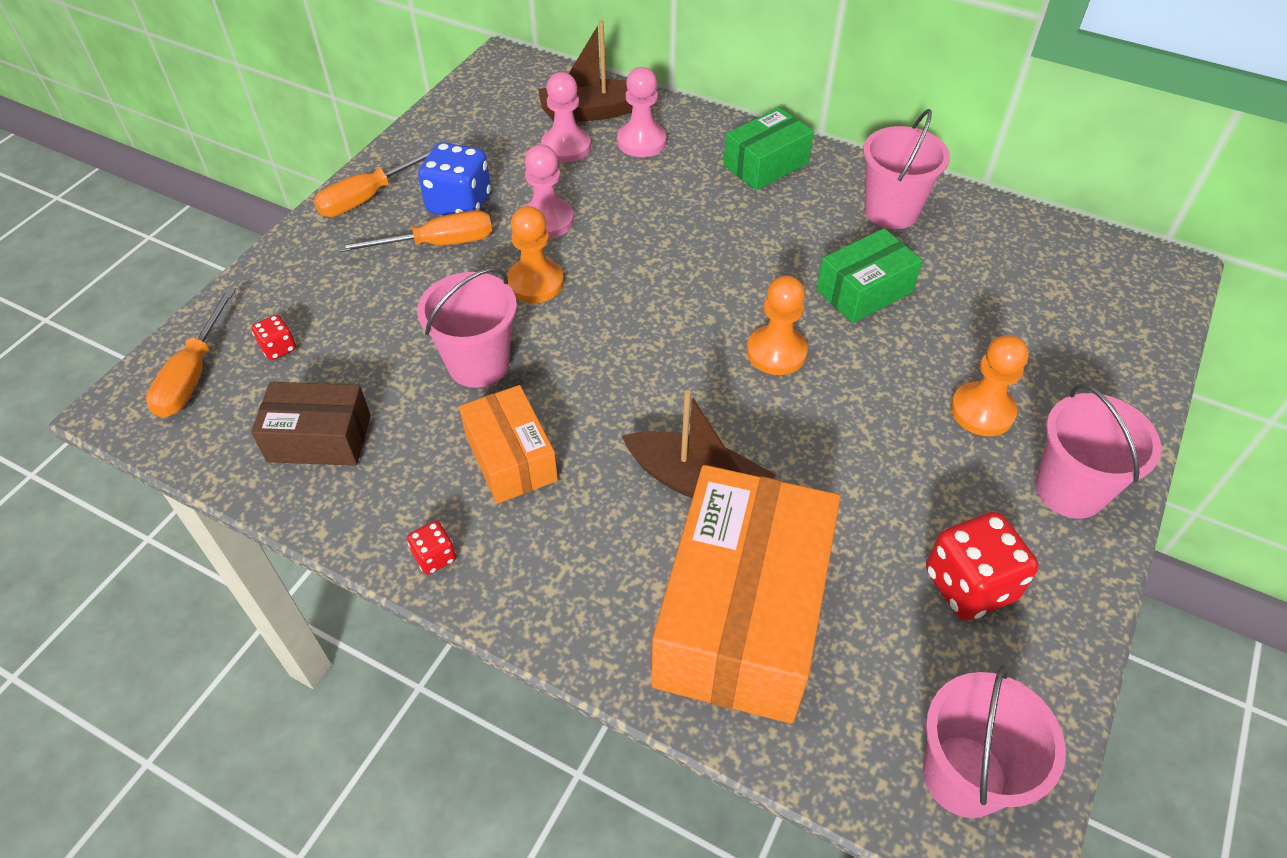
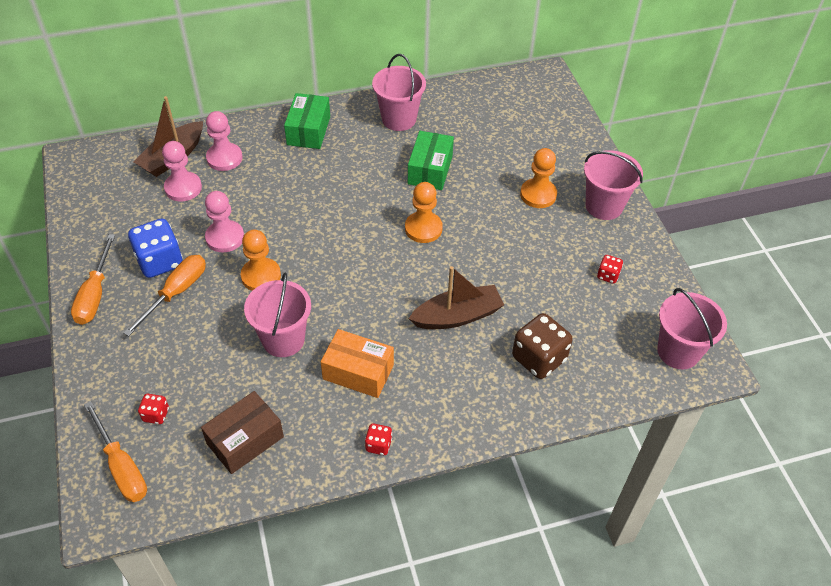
camera: 45 degrees left, 0 degrees up
orange box [652,465,840,724] -> brown dice [512,313,573,379]
red dice [926,512,1039,621] -> red dice [597,255,623,284], size x0.50

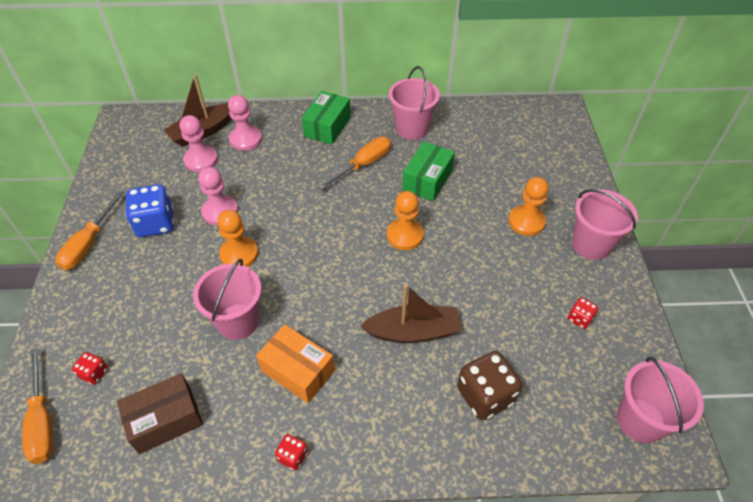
camera: 15 degrees right, 0 degrees up
orange screwdriver [123,255,206,336] -> orange screwdriver moved to [318,137,391,190]

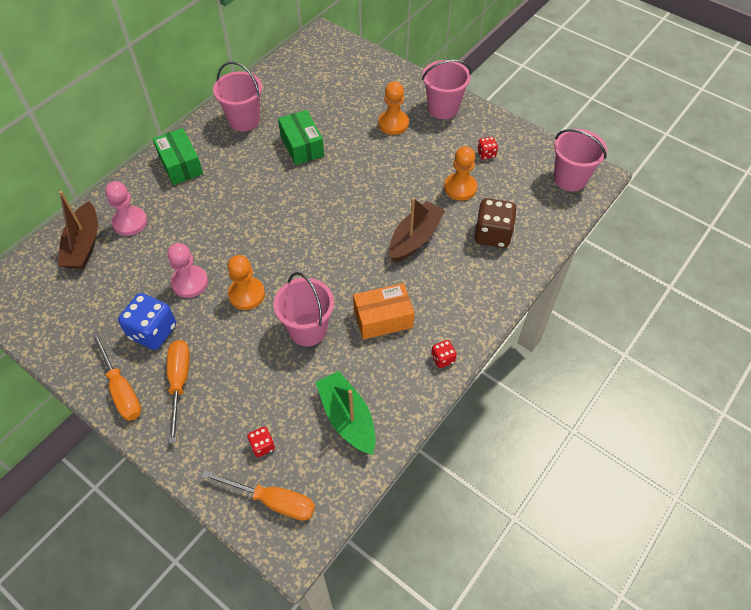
camera: 50 degrees left, 5 degrees up
brown box [117,373,203,454] -> green boat [315,371,376,455]
pink pawn [180,115,218,172] -> none
orange screwdriver [318,137,391,190] -> orange screwdriver moved to [167,340,190,443]
orange pawn [387,191,424,250] -> orange pawn moved to [444,146,477,201]

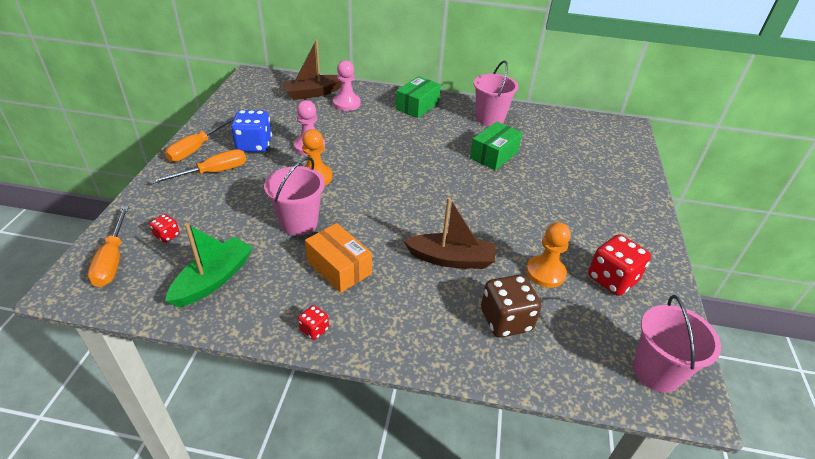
camera: 60 degrees right, 15 degrees down
orange pawn [378,81,409,135] -> none
pink bucket [422,60,471,119] -> none
red dice [477,137,498,160] -> red dice [588,234,651,296], size x2.01

